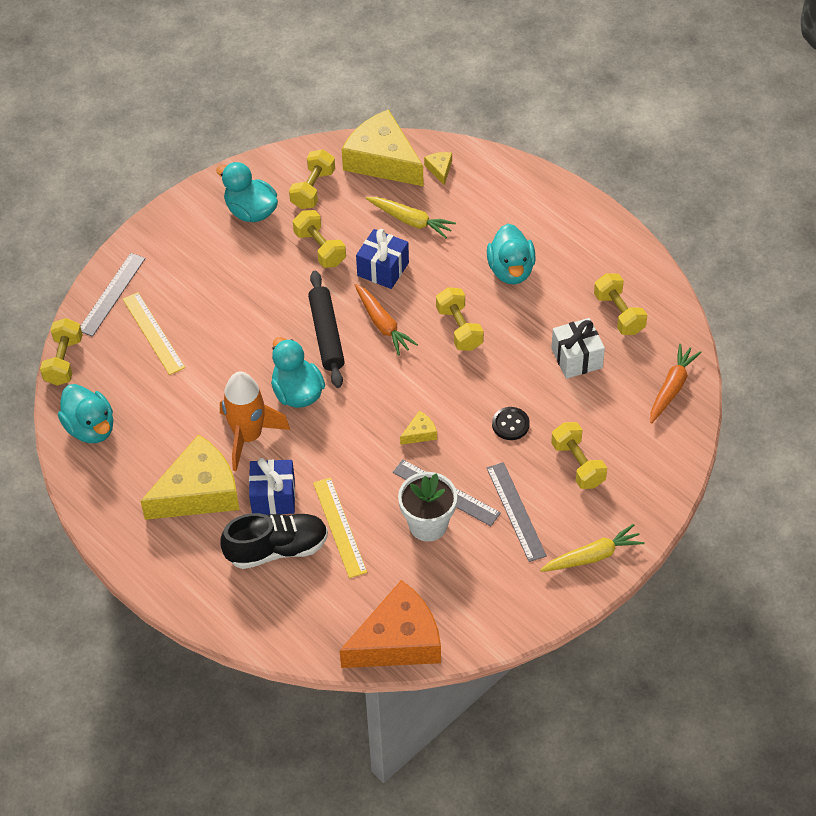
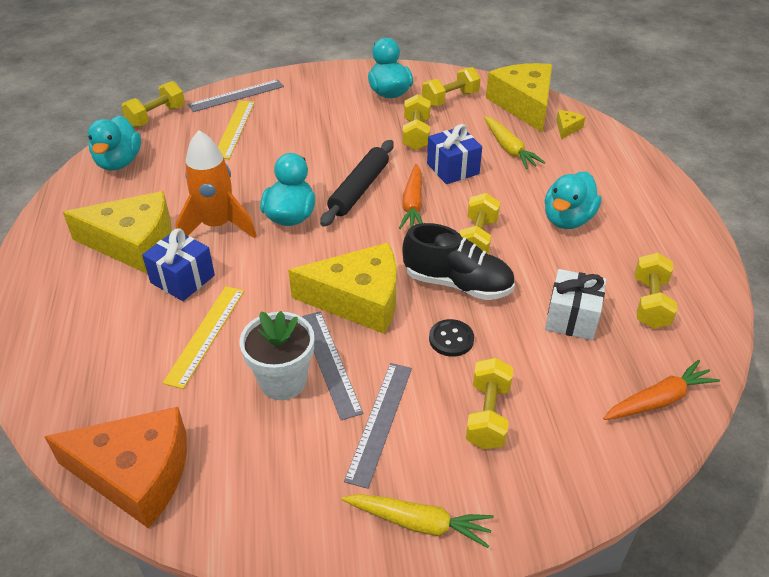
camera: 35 degrees right, 10 degrees down
black shoe [221,513,328,569] -> black shoe moved to [402,223,515,300]
yellow cheese [400,411,437,445] -> yellow cheese [288,243,397,334], size x2.49

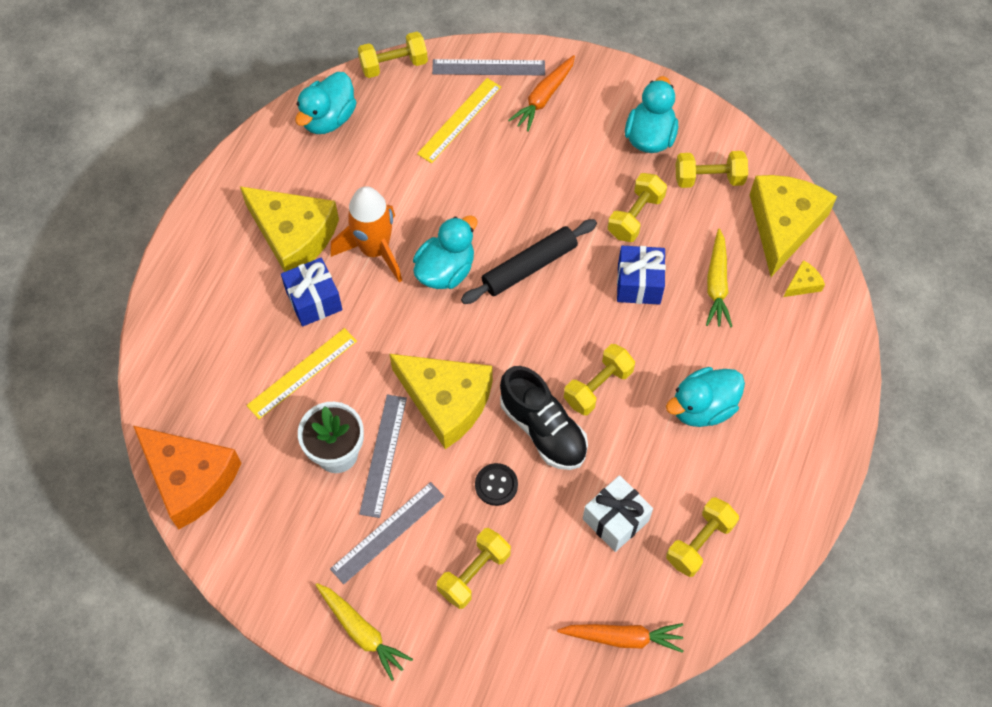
camera: 30 degrees right, 20 degrees up
orange carrot [399,164,423,229] -> orange carrot moved to [508,55,575,132]

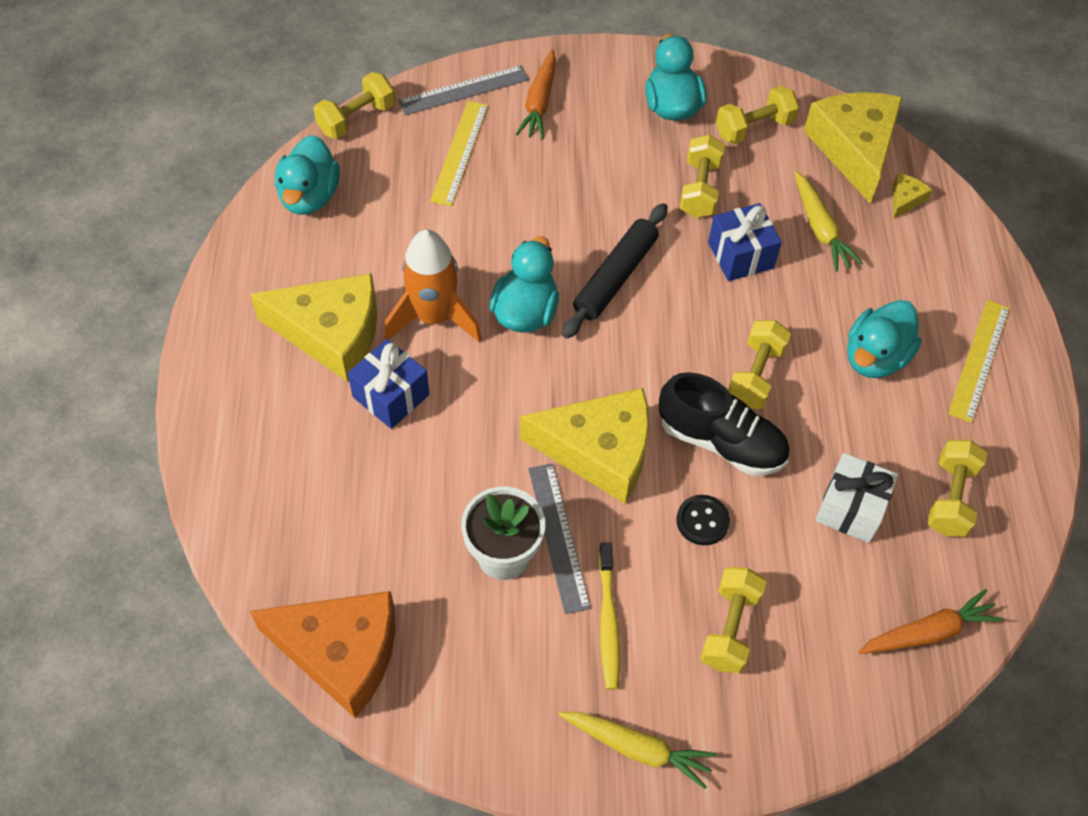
camera: 25 degrees left, 5 degrees down
yellow ruler [246,328,357,419] -> yellow ruler moved to [948,300,1010,423]
grey ruler [330,482,444,584] -> yellow toothbrush [598,542,620,690]

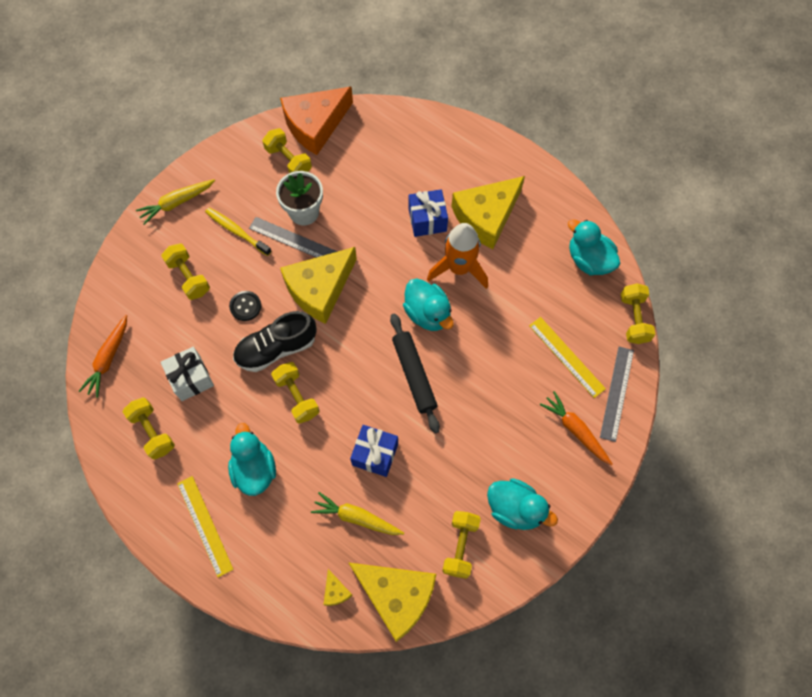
camera: 130 degrees right, 10 degrees up
yellow dumbbell [680,135,725,218] -> yellow dumbbell moved to [262,128,312,173]

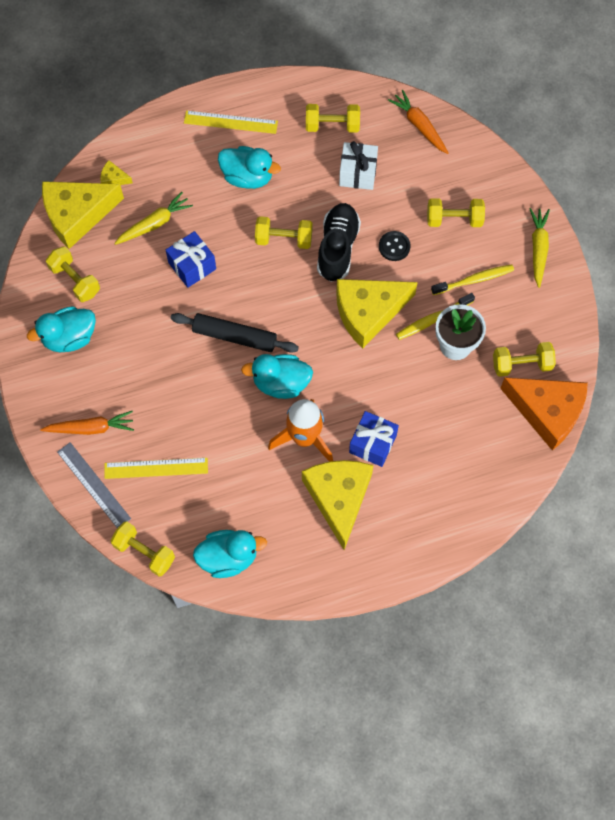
camera: 125 degrees right, 0 degrees up
grey ruler [249,217,338,258] -> yellow toothbrush [396,293,475,340]
orange cheese [280,87,353,155] -> orange cheese turned 120 degrees clockwise [500,377,588,451]
yellow cheese [280,247,357,324] -> yellow cheese turned 105 degrees counterclockwise [336,279,418,348]

